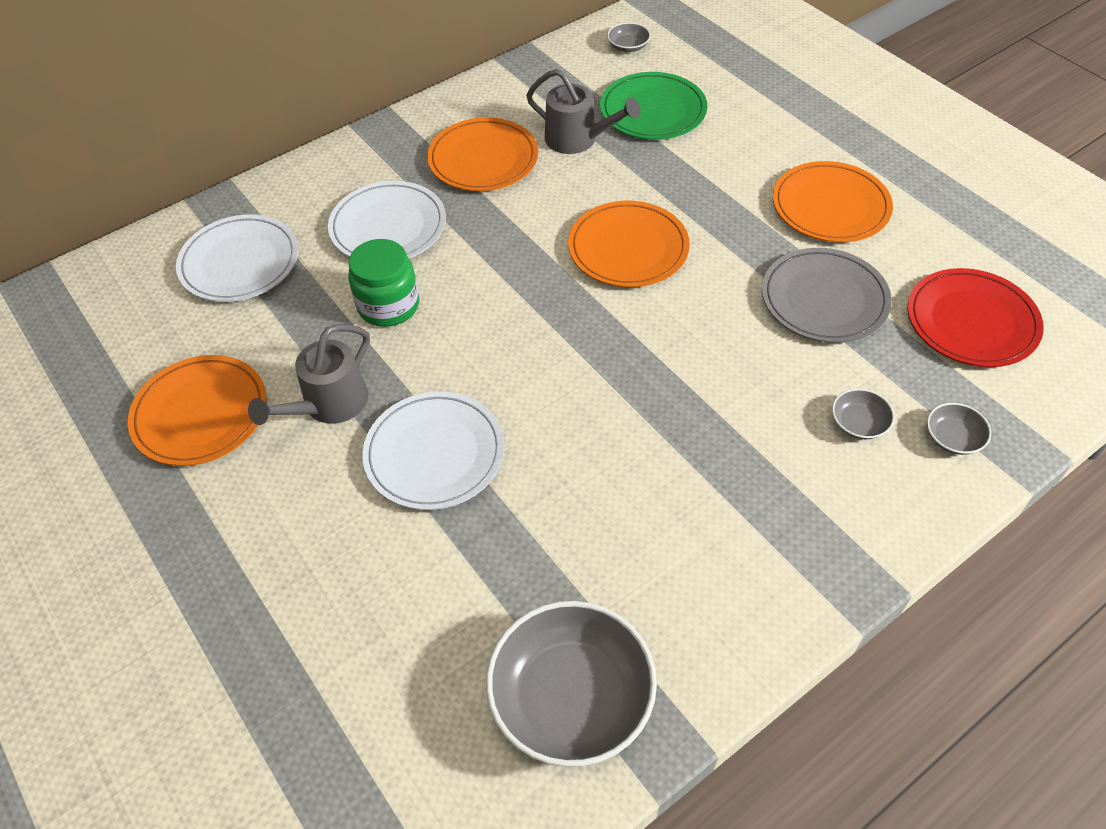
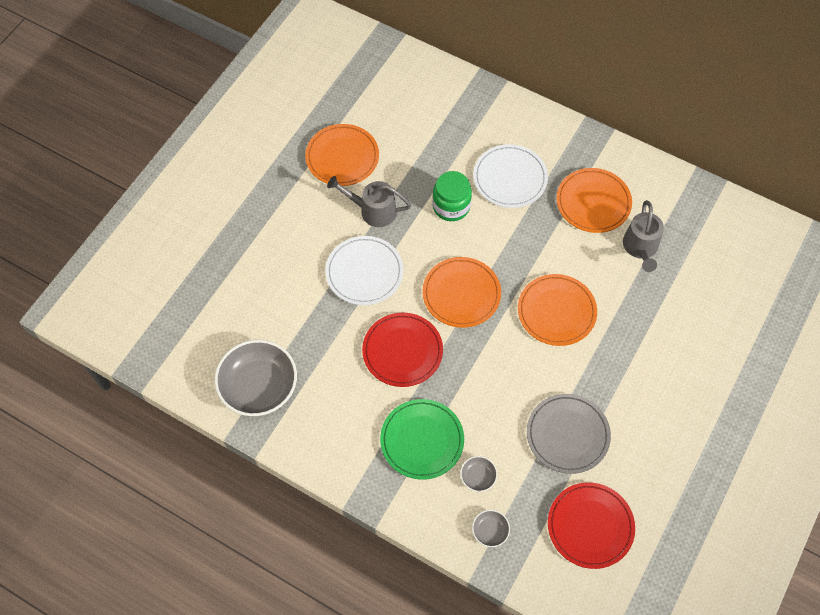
camera: 65 degrees right, 10 degrees up
white plate [176,215,298,302] -> none
green plate [600,72,707,140] -> green plate moved to [380,399,464,480]
grey bowl [607,22,651,52] -> none
orange plate [773,161,893,242] -> orange plate moved to [422,257,501,328]
none -> red plate [362,312,443,387]

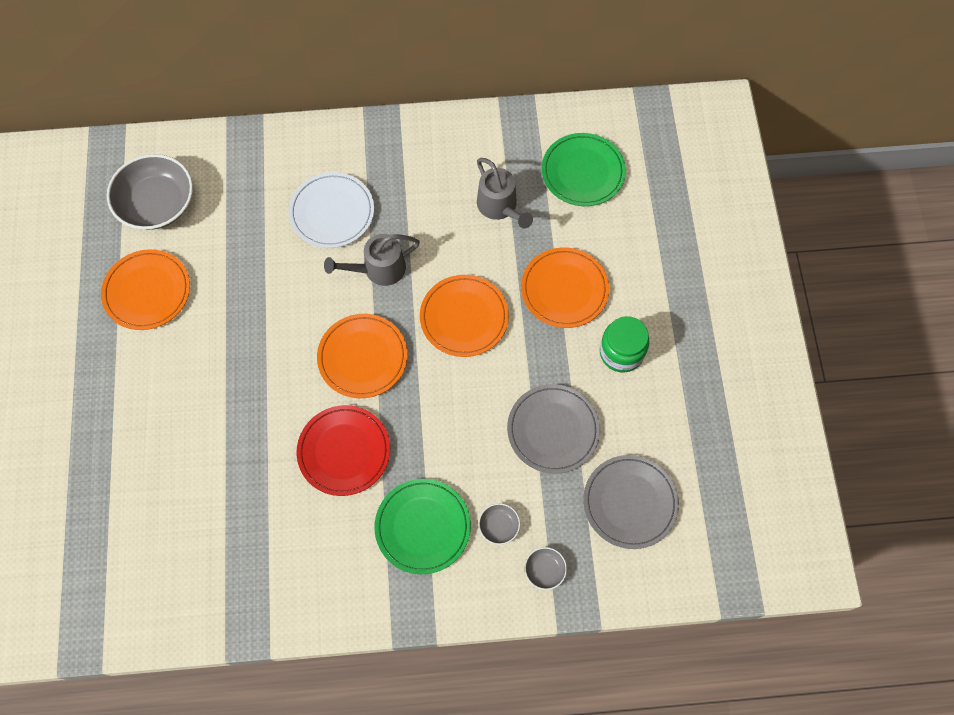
camera: 35 degrees left, 5 degrees up
grey bowl [214,340,297,416] -> grey bowl moved to [107,154,193,230]
white plate [326,236,404,305] -> none
grey watering can [327,176,411,227] -> grey watering can moved to [324,234,420,286]
green jar [432,171,472,221] -> green jar moved to [600,316,649,373]
red plate [548,482,635,569] -> grey plate [583,455,679,549]
orange plate [556,168,632,233] -> orange plate moved to [521,247,609,328]
none -> green plate [542,133,626,206]

